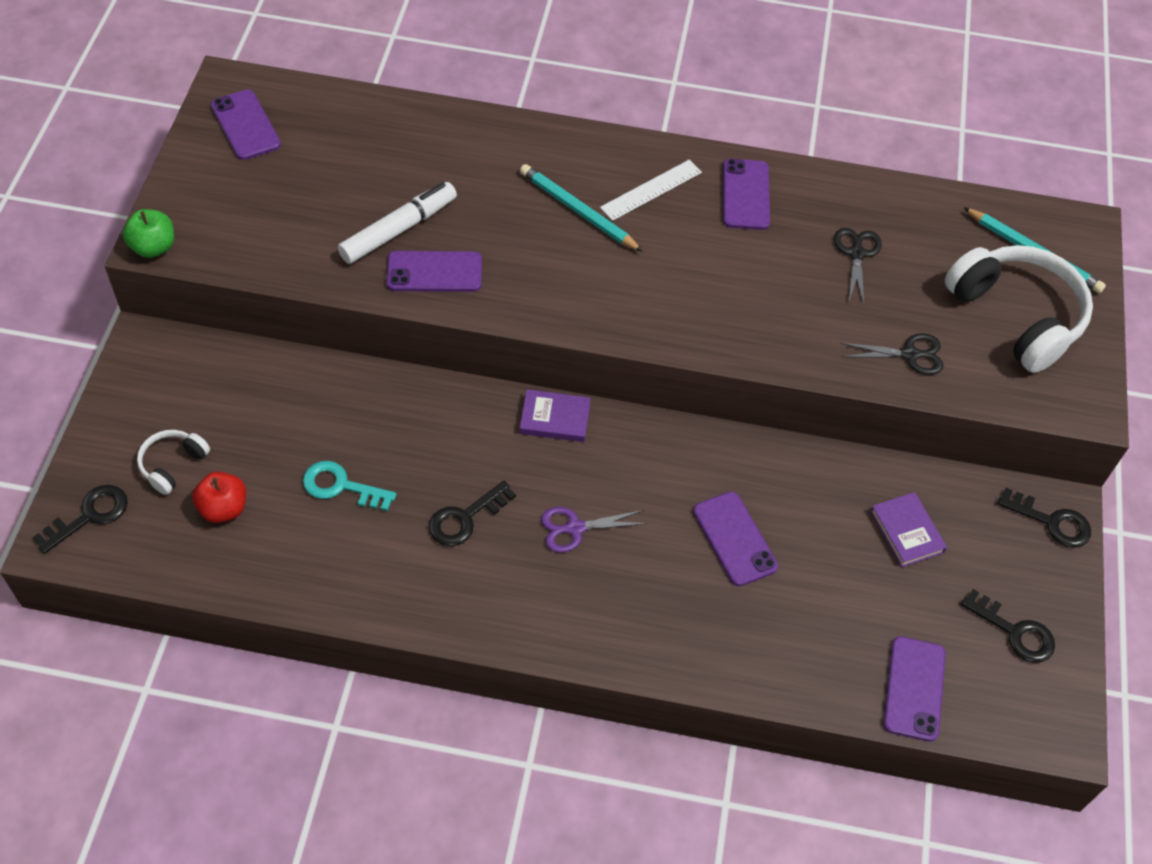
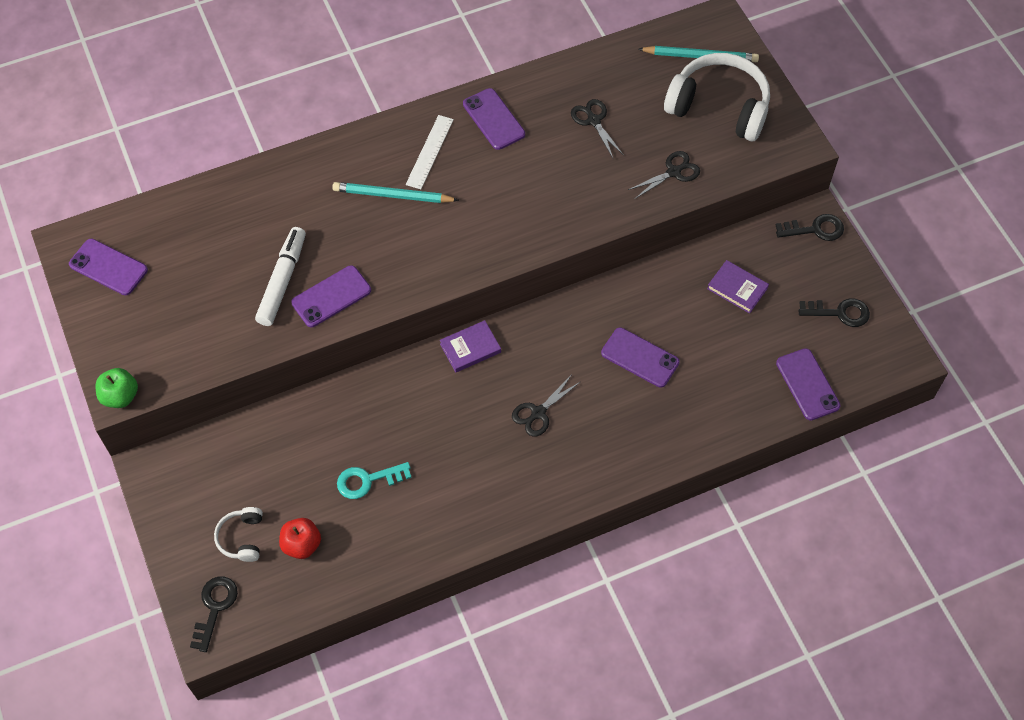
camera: 30 degrees left, 5 degrees up
black key [429,481,516,546] -> none
purple scissors [541,507,647,553] -> black scissors [512,376,580,437]

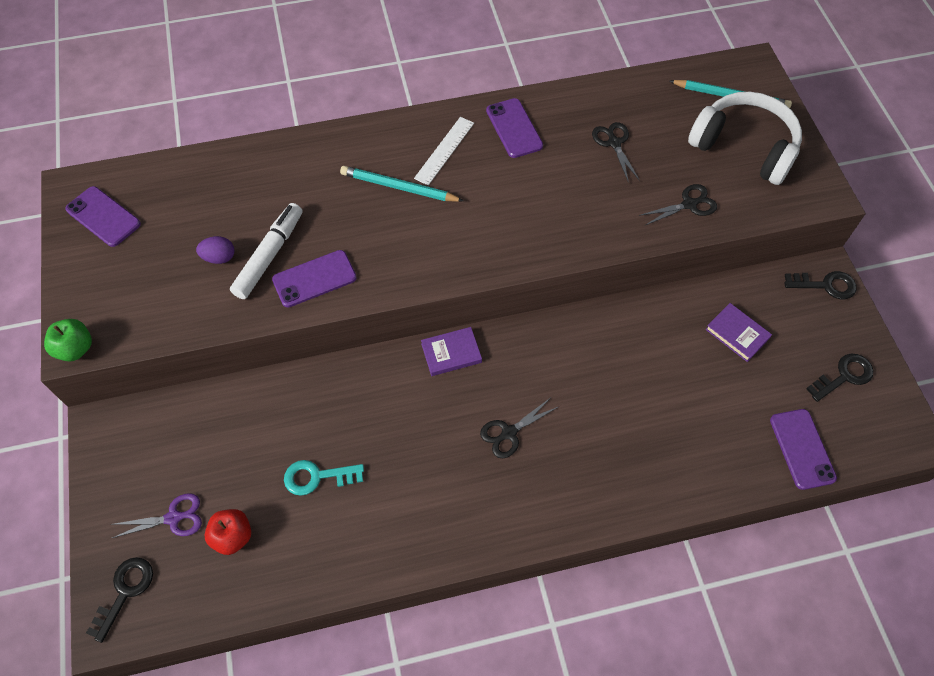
camera: 10 degrees right, 0 degrees up
white headphones [214,507,263,562] -> purple scissors [112,493,202,538]
purple phone [601,327,680,388] -> none
black key [798,299,870,327] -> black key turned 45 degrees counterclockwise [806,354,873,402]
none -> purple egg [196,236,234,264]

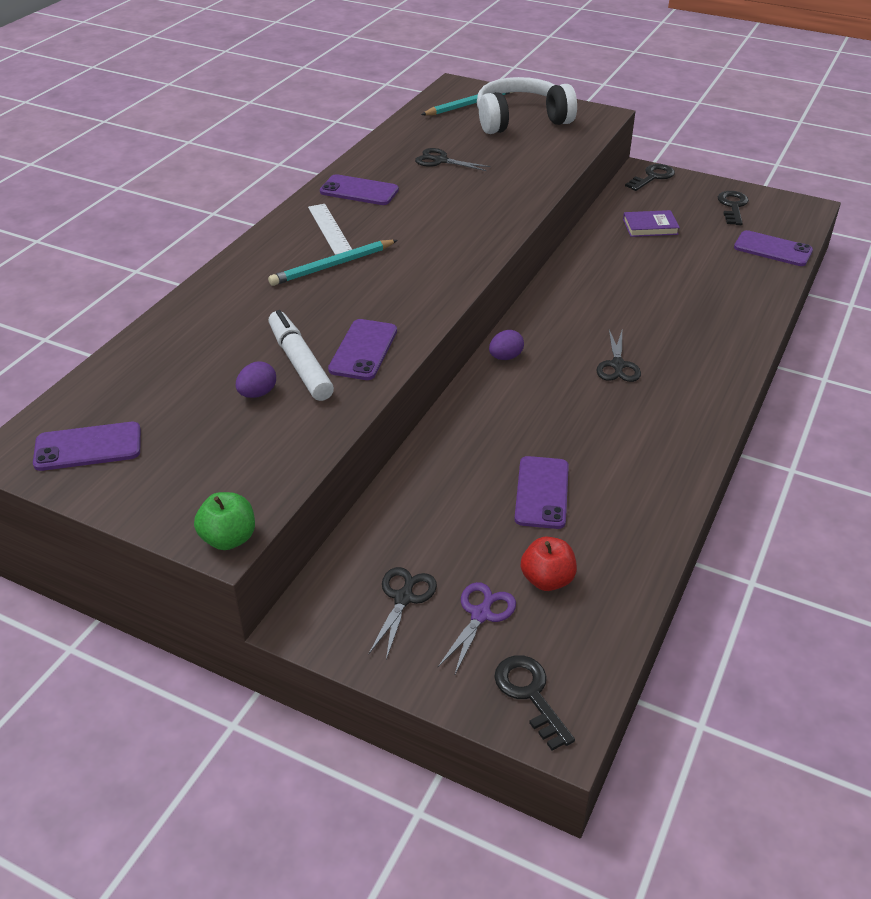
camera: 50 degrees left, 20 degrees down
turquoise key [284,460,364,496] -> purple phone [515,456,569,529]
purple book [421,327,482,376] -> purple egg [489,330,524,360]
black scissors [639,184,717,225] -> black scissors moved to [368,567,437,660]

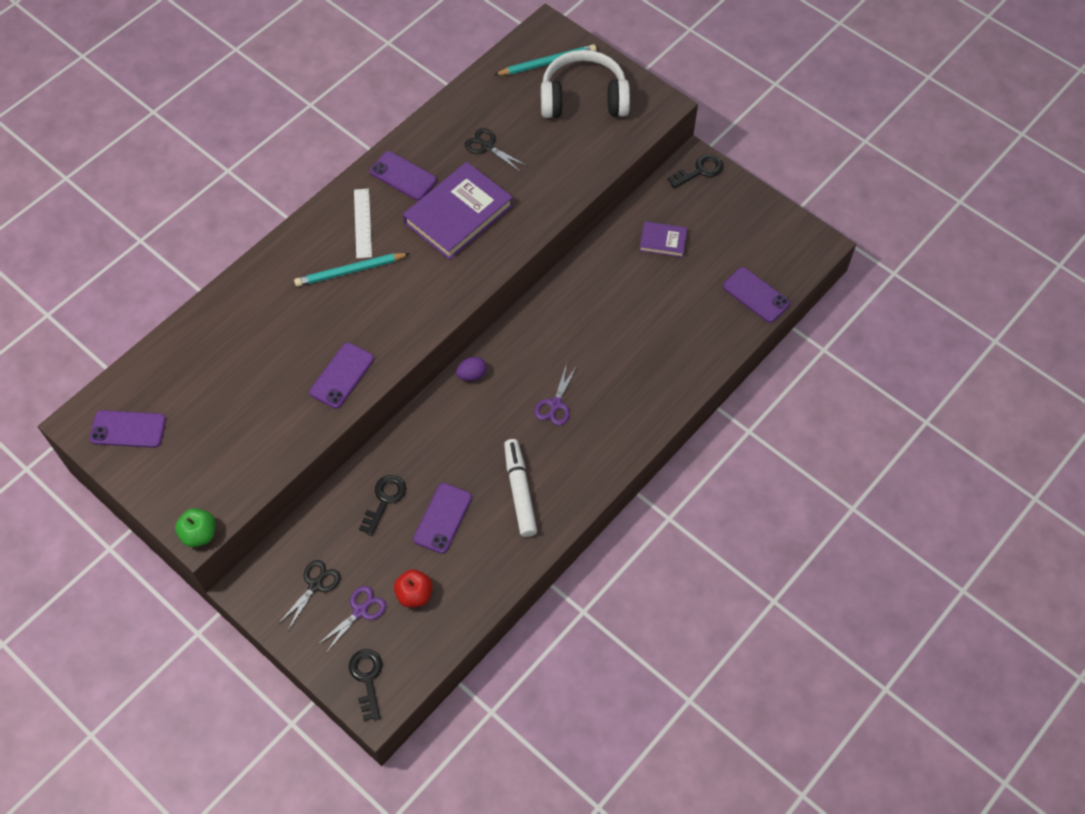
camera: 15 degrees right, 20 degrees up
purple egg [236,361,276,398] -> none
white marker [268,310,334,401] -> white marker moved to [504,439,537,537]
black scissors [597,330,641,382] -> purple scissors [534,363,577,425]
black key [718,191,749,225] -> black key moved to [359,475,406,536]
none -> purple book [403,162,513,260]

